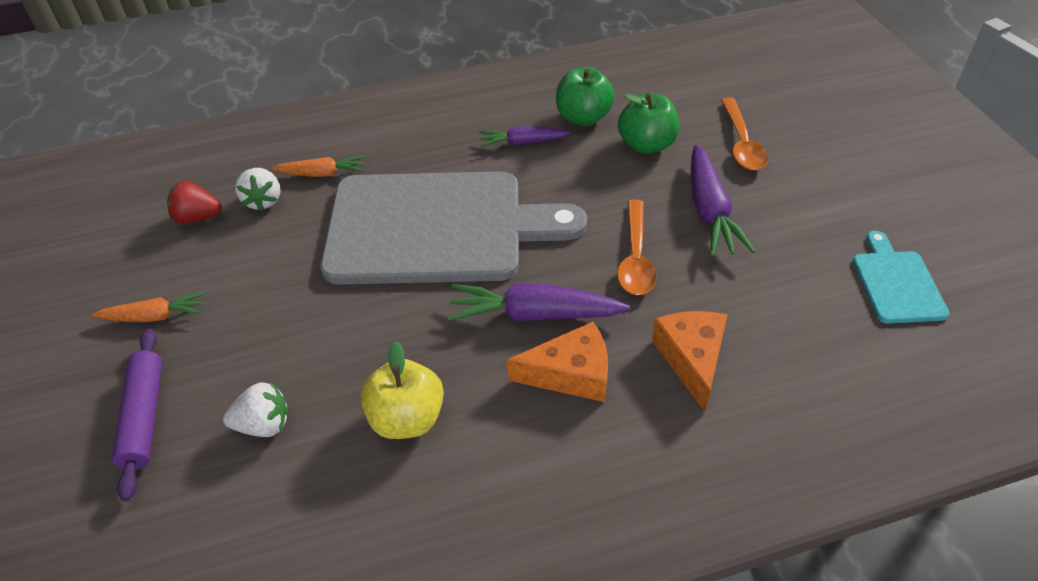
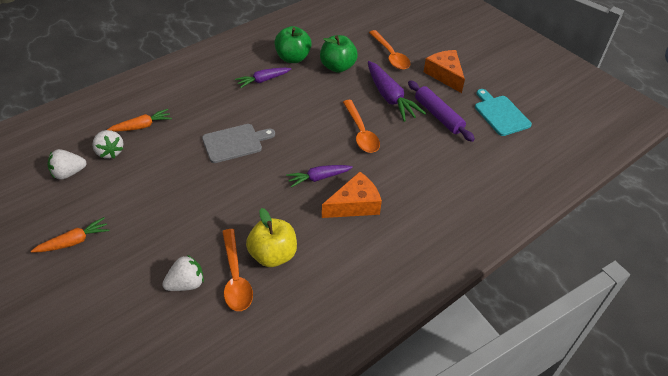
camera: 25 degrees left, 0 degrees up
purple rolling pin [112,328,162,501] -> purple rolling pin moved to [408,80,475,142]
red strawberry [167,181,222,224] -> white strawberry [48,149,86,180]
grey cutting board [320,171,587,285] -> grey cutting board [202,124,275,163], size x0.43
purple carrot [447,284,630,322] -> purple carrot [286,165,353,188], size x0.62
orange cheese [652,311,728,412] -> orange cheese moved to [424,50,465,93]
none -> orange spoon [222,229,253,311]

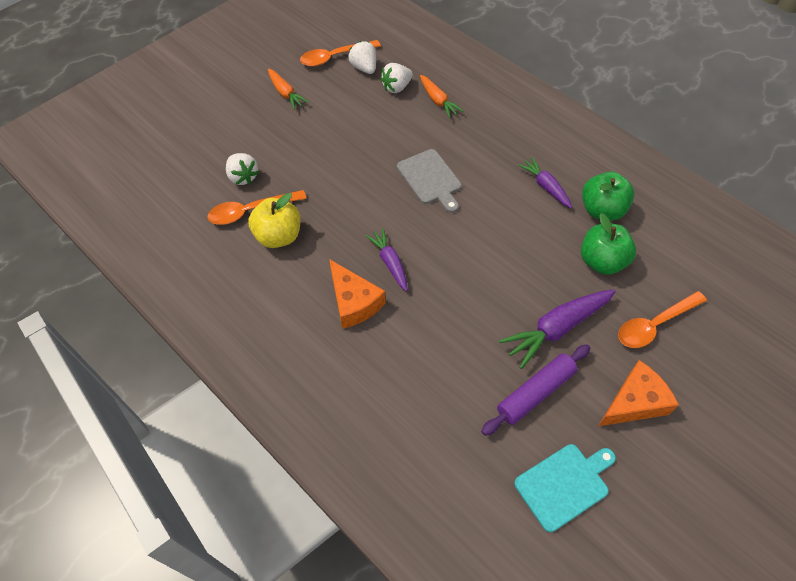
camera: 85 degrees right, 10 degrees up
orange spoon [343,100,380,153] -> orange spoon moved to [300,40,381,67]

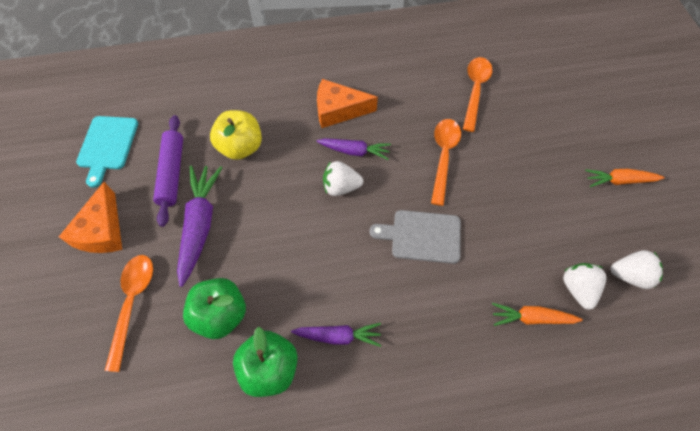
camera: 125 degrees right, 5 degrees up
white strawberry [226,153,259,185] -> white strawberry moved to [323,161,363,196]
yellow apple [248,193,300,248] -> yellow apple moved to [210,110,262,160]
orange spoon [300,40,381,67] -> orange spoon moved to [431,119,461,206]

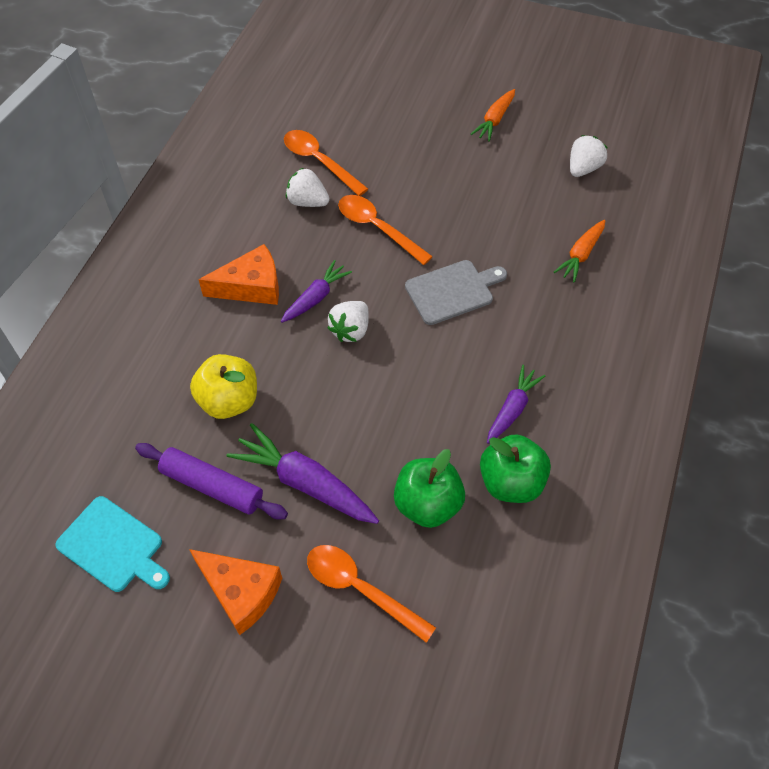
camera: 60 degrees left, 5 degrees down
orange cheese [317,79,378,128] -> orange cheese turned 135 degrees counterclockwise [198,244,279,305]
grey cutting board [369,210,461,264] -> grey cutting board turned 150 degrees counterclockwise [405,260,507,325]
white strawberry [563,263,607,310] -> white strawberry moved to [286,168,330,207]

